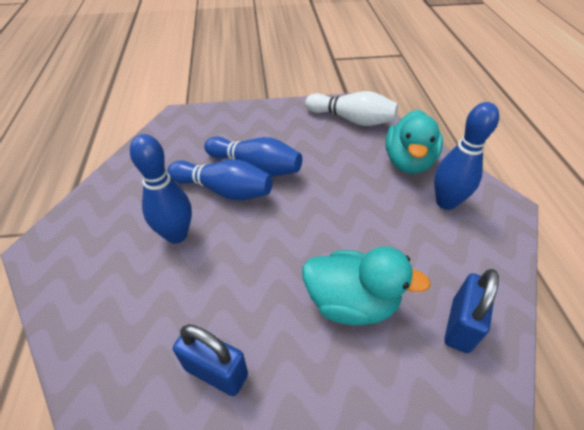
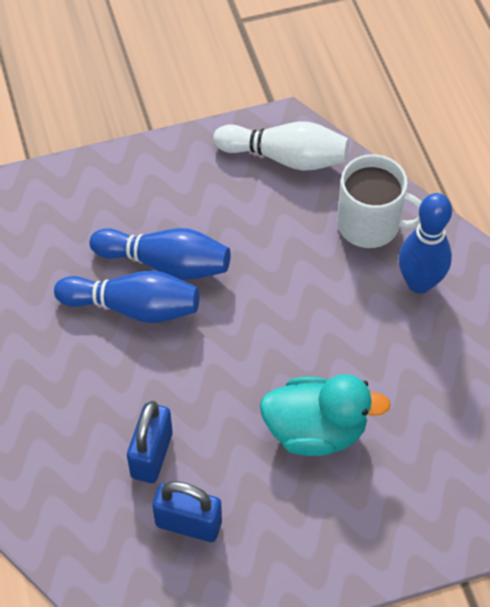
camera: 10 degrees left, 10 degrees up
blue bowling pin [130,134,192,243] -> none
turquoise duck [385,110,443,174] -> white mug [337,154,422,248]
blue padlock [444,269,499,353] -> blue padlock moved to [127,401,173,483]

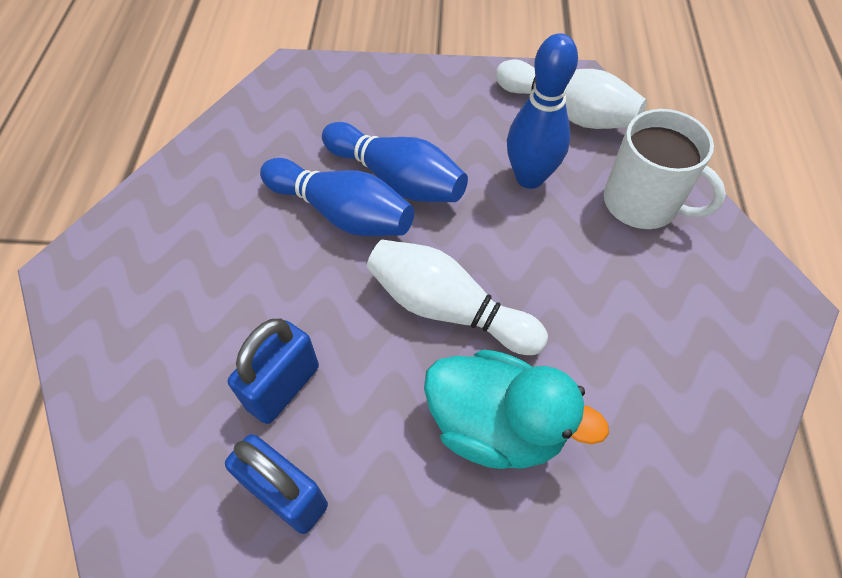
camera: 20 degrees right, 0 degrees up
blue bowling pin [399,193,452,294] -> blue bowling pin moved to [507,33,578,189]
none -> white bowling pin [367,240,548,355]

